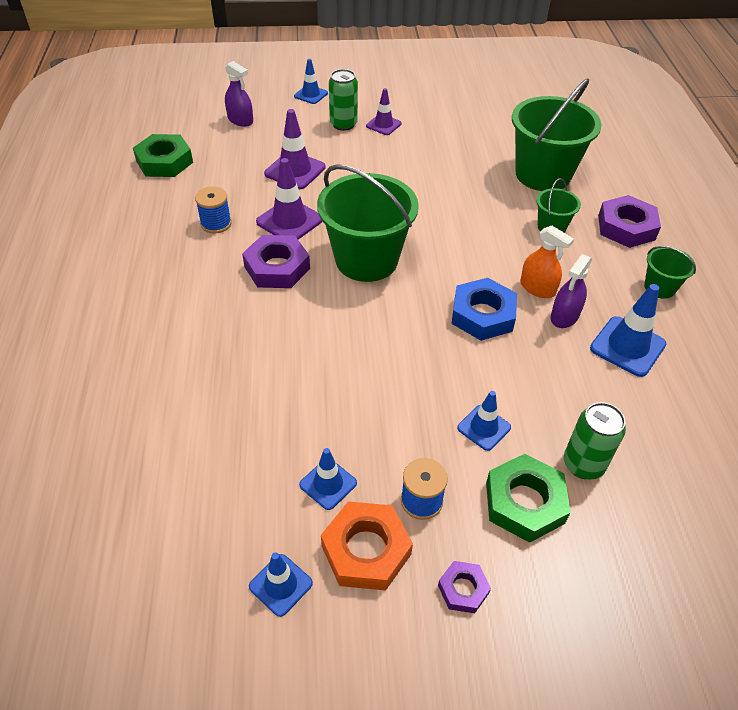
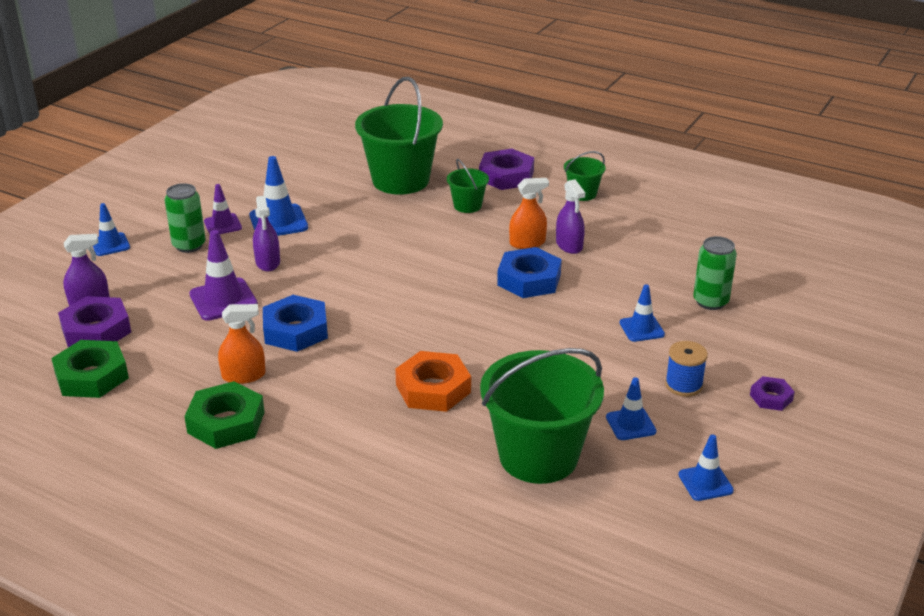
camera: 55 degrees left, 15 degrees down
blue spool [195,186,232,234] -> orange spray bottle [218,304,265,384]
purple nut [242,235,310,288] -> purple nut moved to [58,296,131,347]
purple traffic cone [256,158,323,240] -> blue nut [263,295,328,352]
green bucket [317,164,419,282] -> green bucket moved to [480,348,604,484]
orange nut [321,501,413,590] -> orange nut moved to [395,351,471,412]
green nut [486,454,571,543] -> green nut moved to [184,381,265,449]
blue traffic cone [590,284,666,377] -> blue traffic cone moved to [249,156,308,236]
none -> purple spray bottle [253,196,280,271]

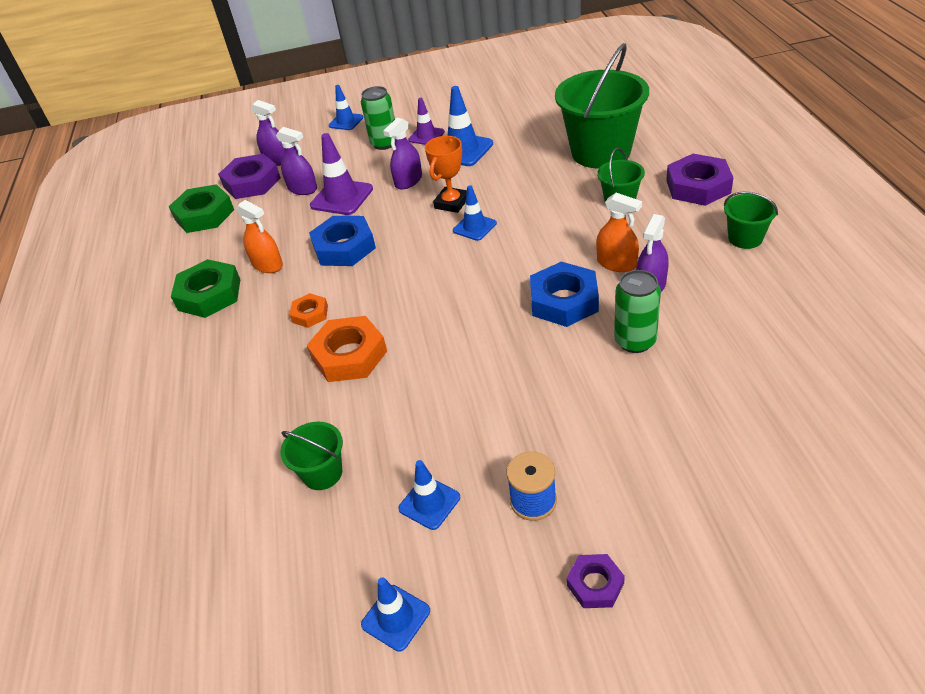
camera: 55 degrees right, 10 degrees up
green bucket [480,348,604,484] -> green bucket [280,422,343,490], size x0.47
blue traffic cone [619,284,665,342] -> blue traffic cone moved to [453,185,497,241]
green can [693,236,737,310] -> green can moved to [614,270,661,353]
none -> purple spray bottle [276,127,317,195]
none -> orange nut [290,293,328,328]
none -> orange trophy [425,136,467,213]

